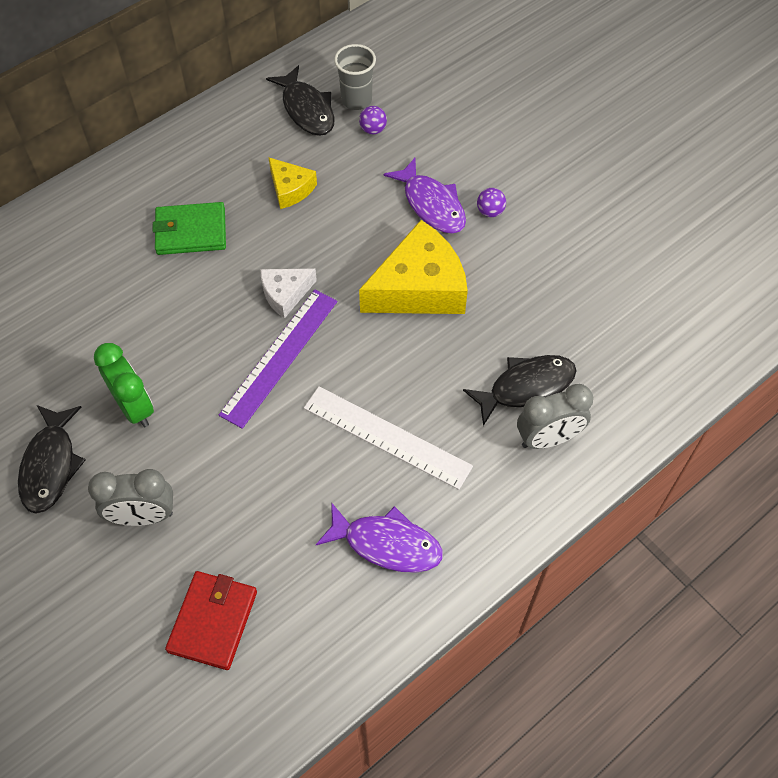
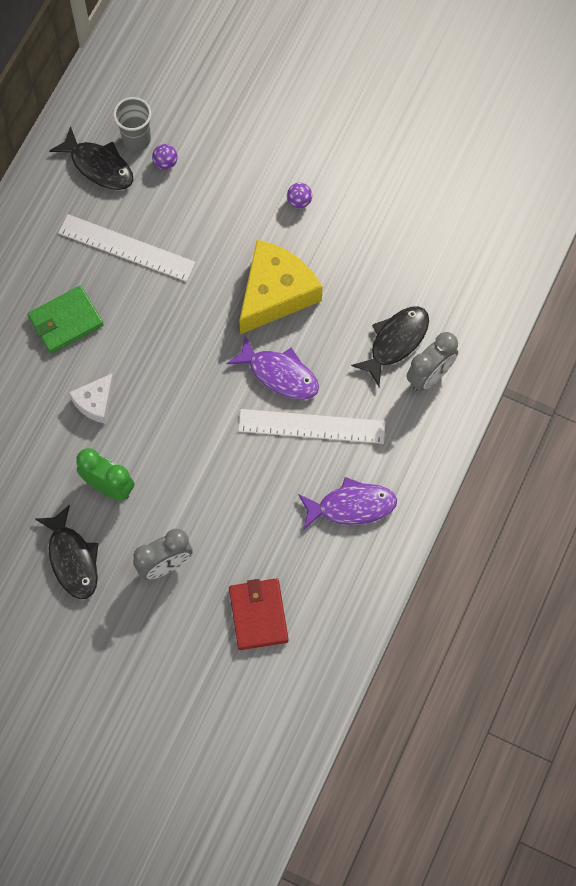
camera: 25 degrees left, 10 degrees up
purple ruler [219,290,337,429] -> none
white cheese [260,269,317,318] -> white cheese moved to [69,373,114,424]
yellow cheese [268,157,317,209] -> white ruler [58,214,196,282]
purple fish [384,158,466,234] -> purple fish moved to [227,335,319,399]

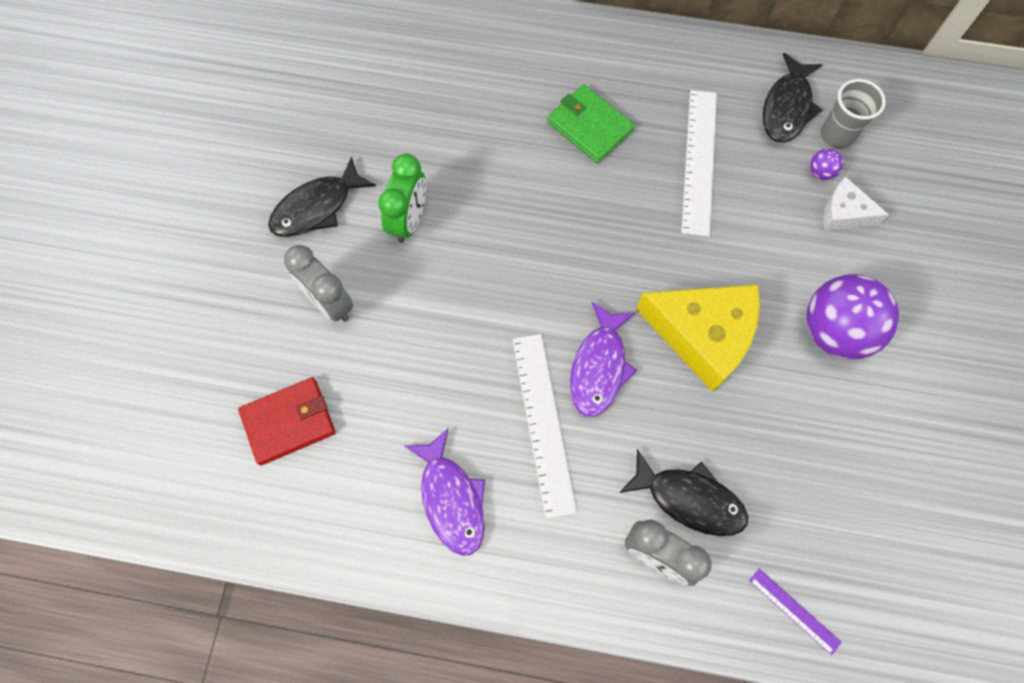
camera: 75 degrees right, 0 degrees up
white cheese [69,373,114,424] -> white cheese moved to [823,177,889,230]
purple ball [287,183,312,208] -> purple ball [806,274,899,359], size x2.49
none -> purple ruler [749,569,842,655]

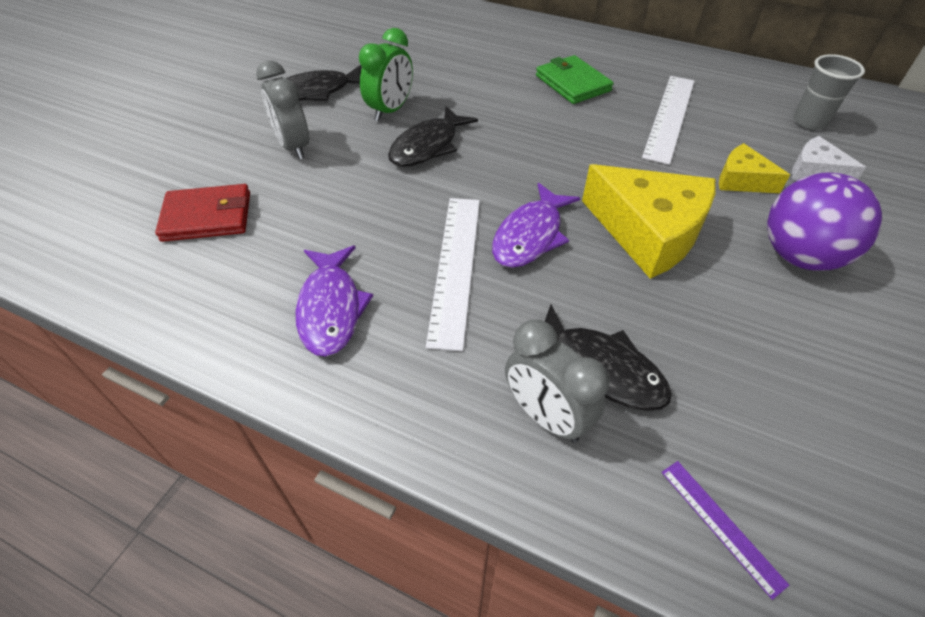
camera: 15 degrees right, 20 degrees down
black fish [763,53,823,143] -> black fish moved to [388,106,478,167]
purple ball [810,149,843,180] -> none
none -> yellow cheese [719,143,790,193]

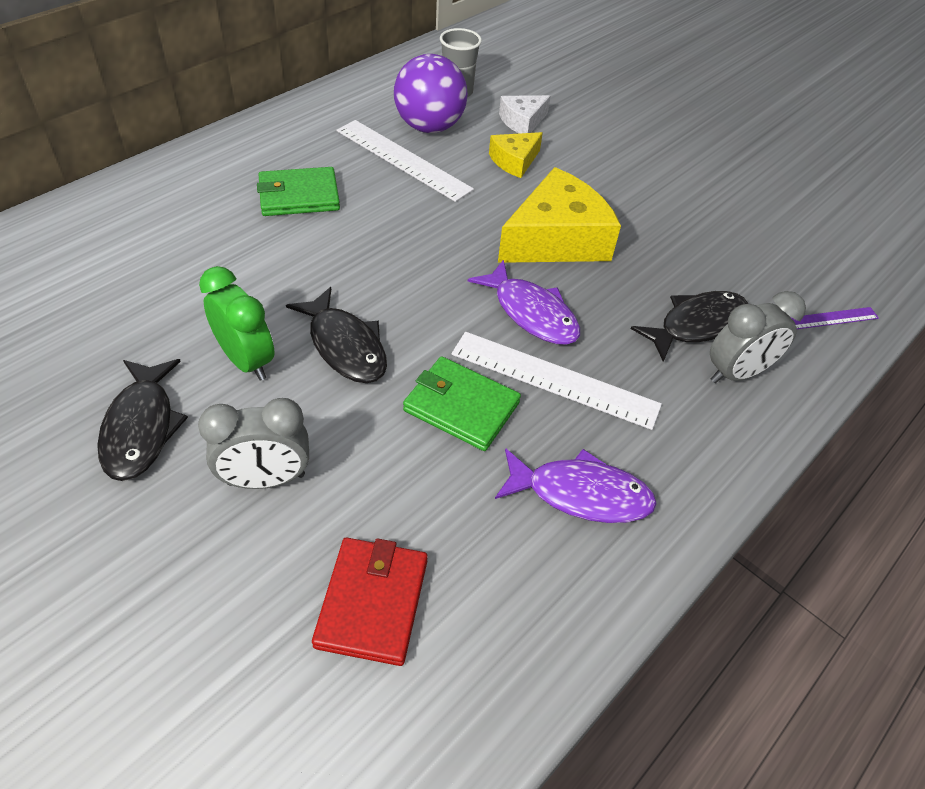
camera: 75 degrees left, 0 degrees up
purple ball [767,172,882,271] -> purple ball moved to [394,54,468,133]
none -> green wallet [403,356,521,451]

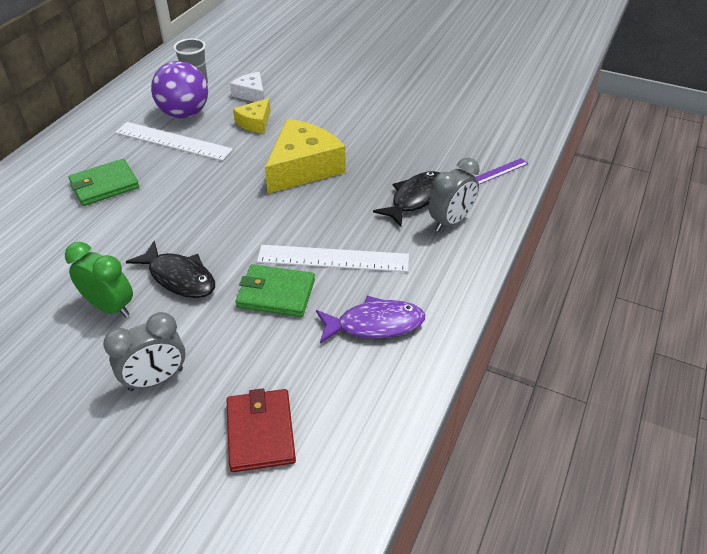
camera: 15 degrees left, 5 degrees down
black fish [97,359,188,481] -> none
purple fish [468,260,580,345] -> none
white cheese [499,95,551,134] -> white cheese turned 105 degrees clockwise [230,72,264,102]

